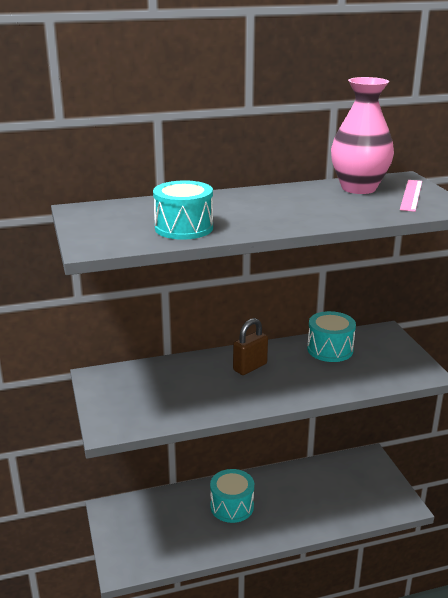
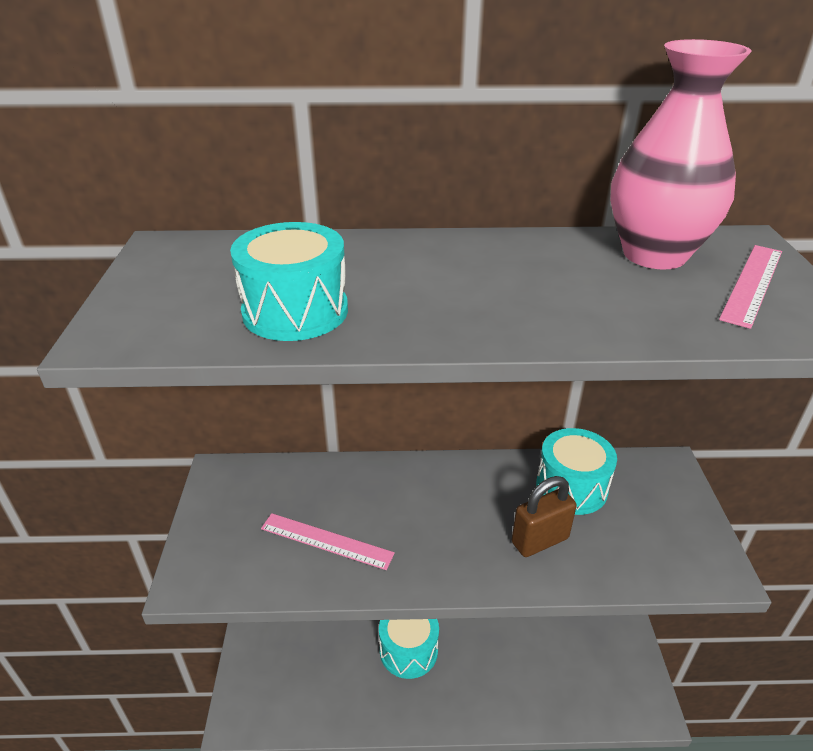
camera: 15 degrees right, 10 degrees up
brown padlock [233,318,268,375] -> brown padlock moved to [512,476,577,557]
none -> pink ruler [261,513,395,570]

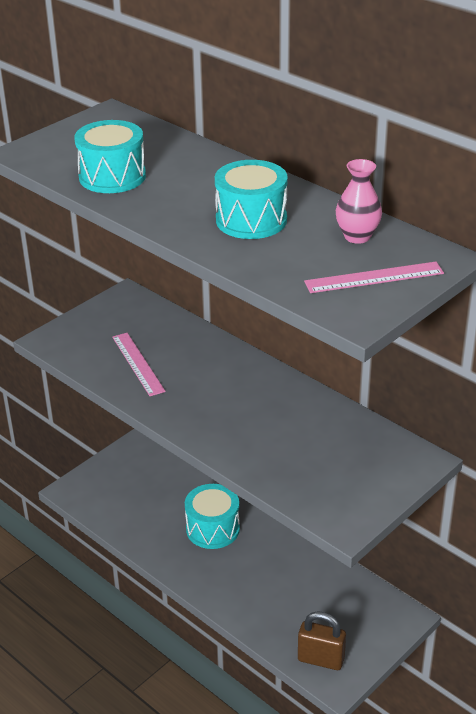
camera: 45 degrees right, 0 degrees up
brown padlock [512,476,577,557] -> brown padlock moved to [298,611,346,670]
turquoise drum [536,428,617,515] -> turquoise drum moved to [215,160,288,239]
pink vase [610,39,752,270] -> pink vase [336,159,382,244], size x0.52

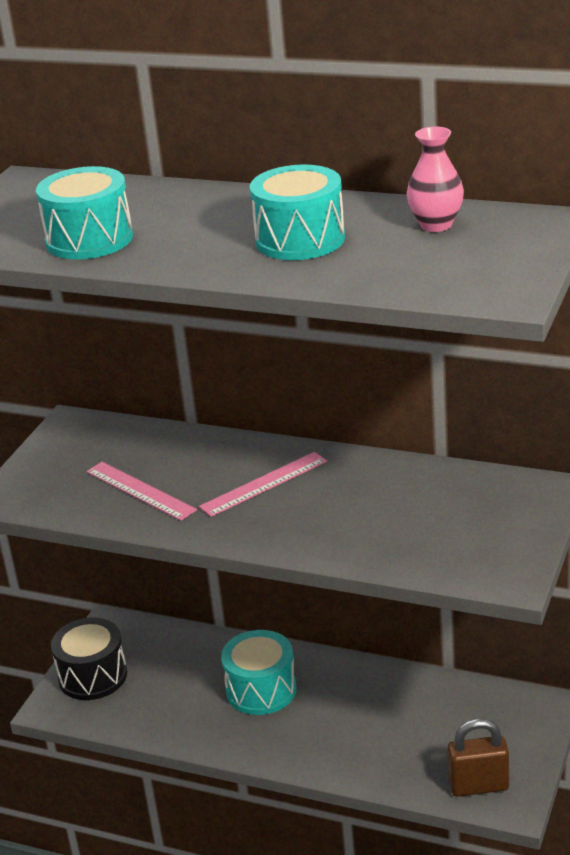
camera: 20 degrees left, 5 degrees down
pink ruler [304,262,444,293] -> pink ruler moved to [199,452,327,517]
none -> black drum [51,617,127,700]

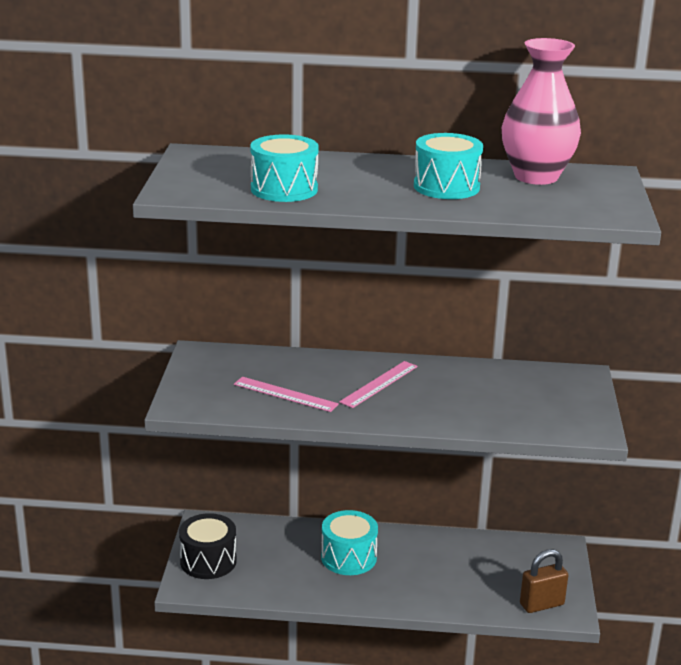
camera: 20 degrees left, 5 degrees down
pink vase [407,126,464,232] -> pink vase [502,38,581,185], size x1.91

